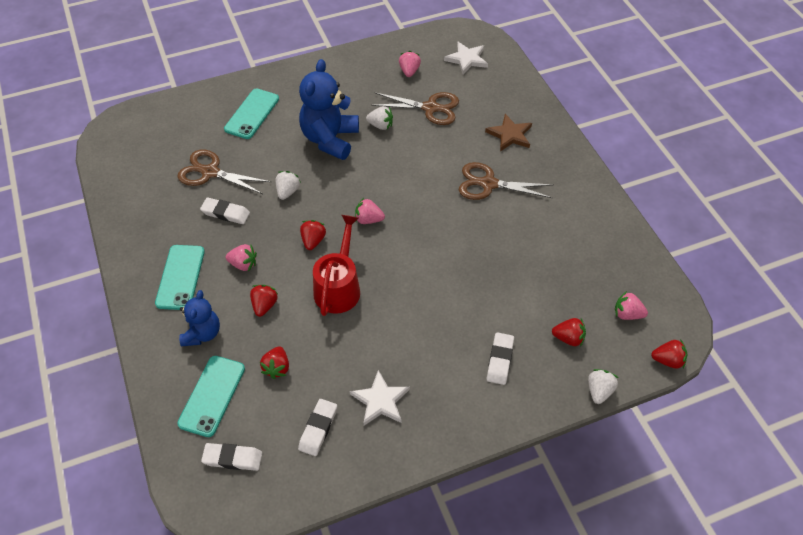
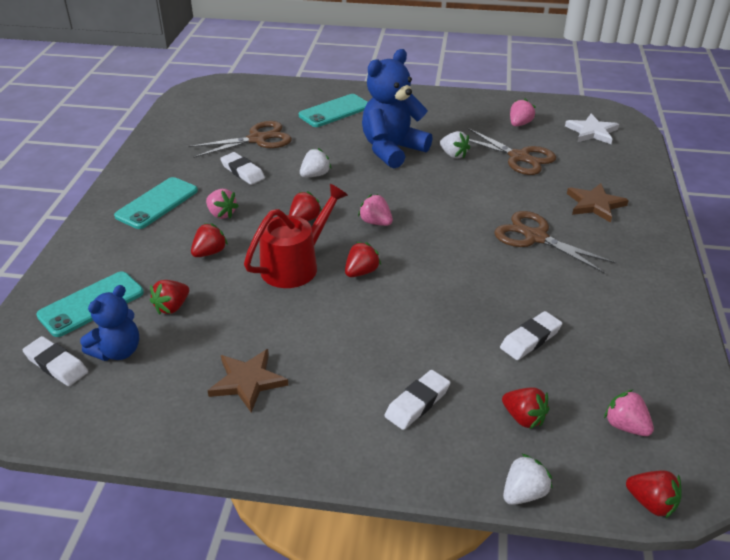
camera: 30 degrees right, 15 degrees down
brown scissors [178,150,271,194] -> brown scissors turned 105 degrees clockwise [188,121,292,158]
blue teddy bear [179,290,220,346] -> blue teddy bear moved to [80,285,139,361]
white eraser [298,399,337,456] -> white eraser moved to [500,311,562,360]
white star [350,370,410,426] -> brown star [208,349,288,412]
none -> red strawberry [345,242,381,277]

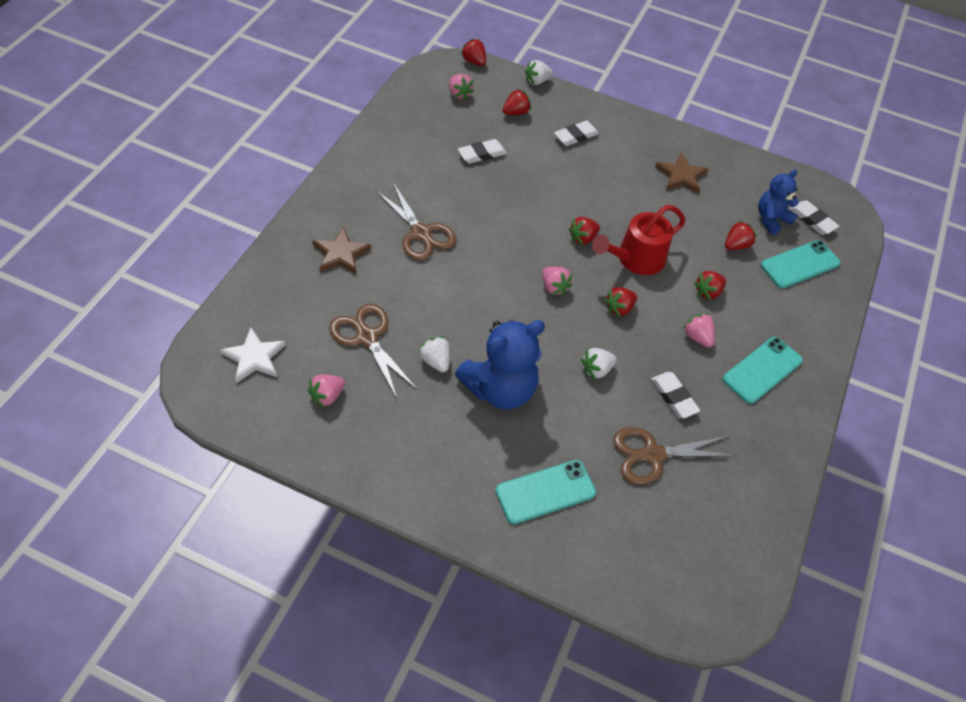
camera: 170 degrees left, 15 degrees up
red strawberry [502,387,549,429] -> red strawberry turned 90 degrees clockwise [503,89,531,115]

